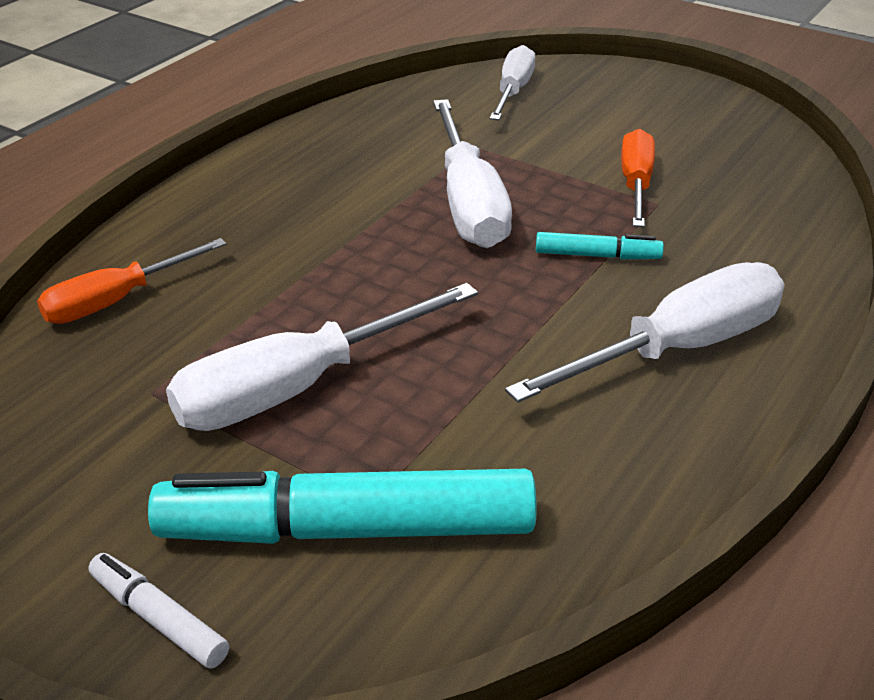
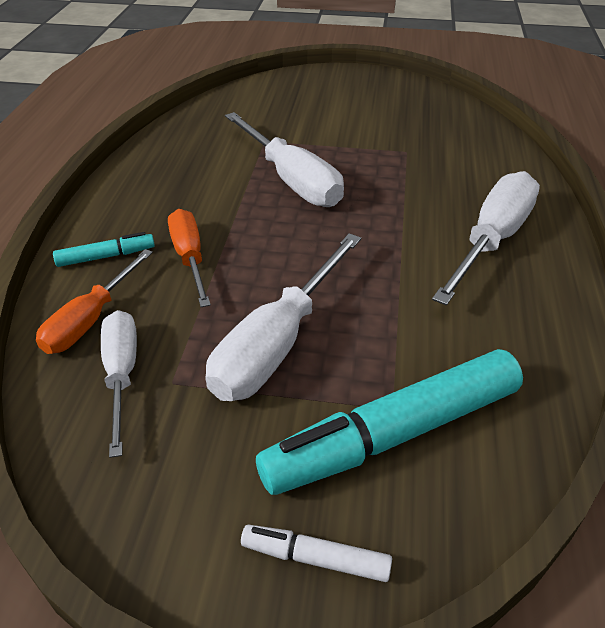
camera: 25 degrees left, 5 degrees up
white screwdriver [489,45,535,120] -> white screwdriver moved to [101,310,137,458]
turquoise marker [536,232,664,259] -> turquoise marker moved to [53,232,155,267]
orange screwdriver [621,129,655,227] -> orange screwdriver moved to [168,209,211,307]

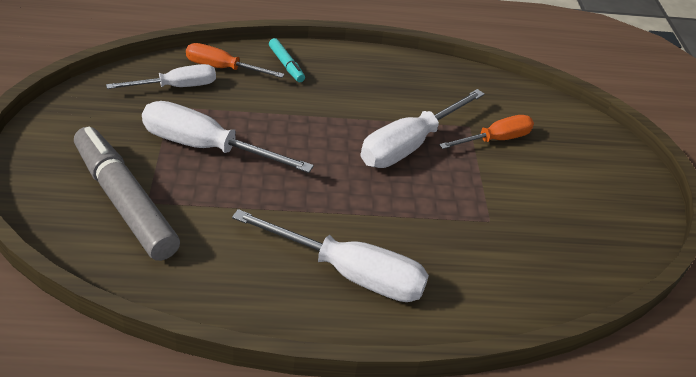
camera: 75 degrees right, 0 degrees up
orange screwdriver [168,209,211,307] -> orange screwdriver moved to [439,115,534,149]
white marker [241,525,392,582] -> none
turquoise marker [256,349,523,495] -> grey marker [74,127,180,261]

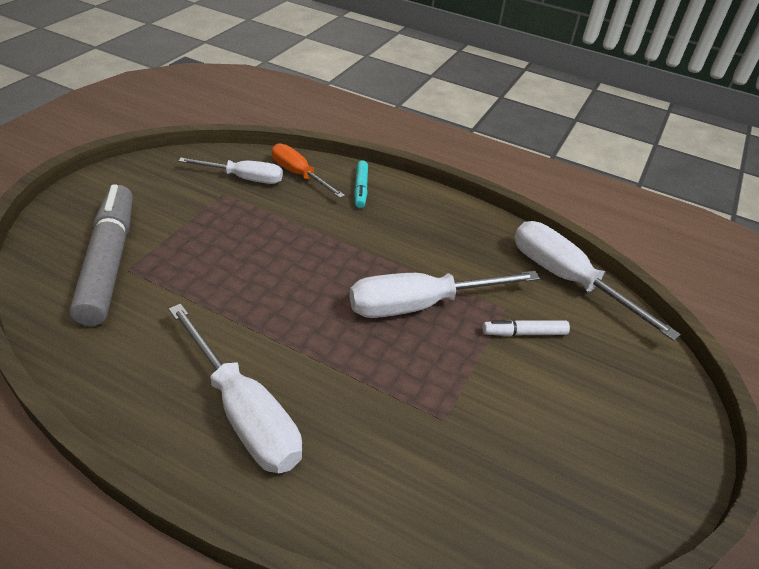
camera: 30 degrees right, 0 degrees up
white screwdriver [142,101,314,173] -> white screwdriver moved to [515,221,681,341]
orange screwdriver [439,115,534,149] -> white marker [483,320,570,336]

